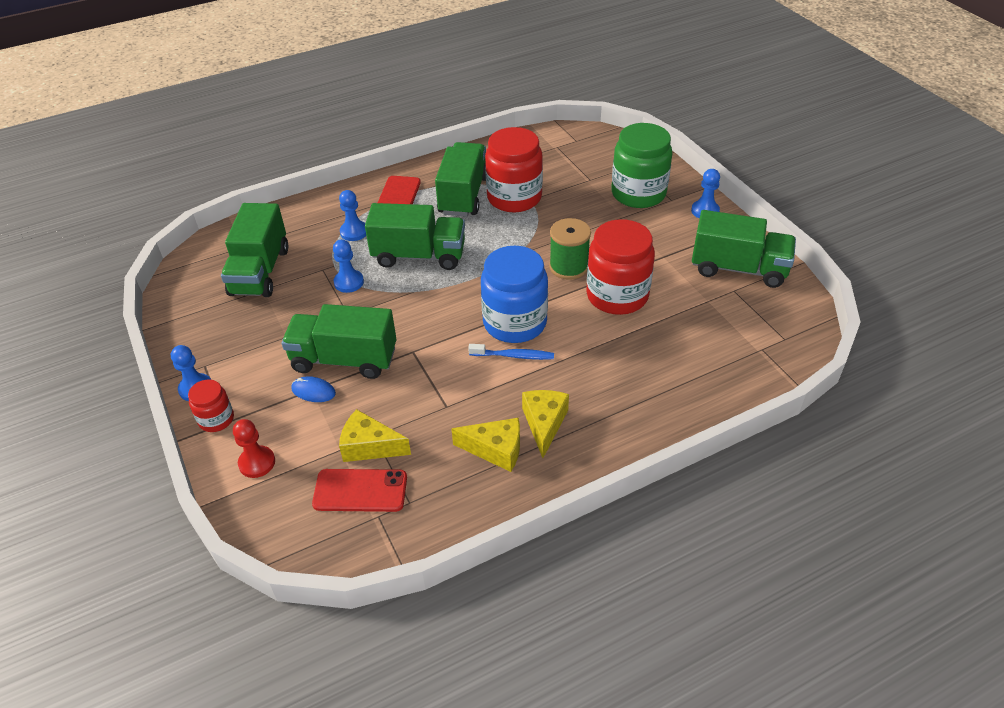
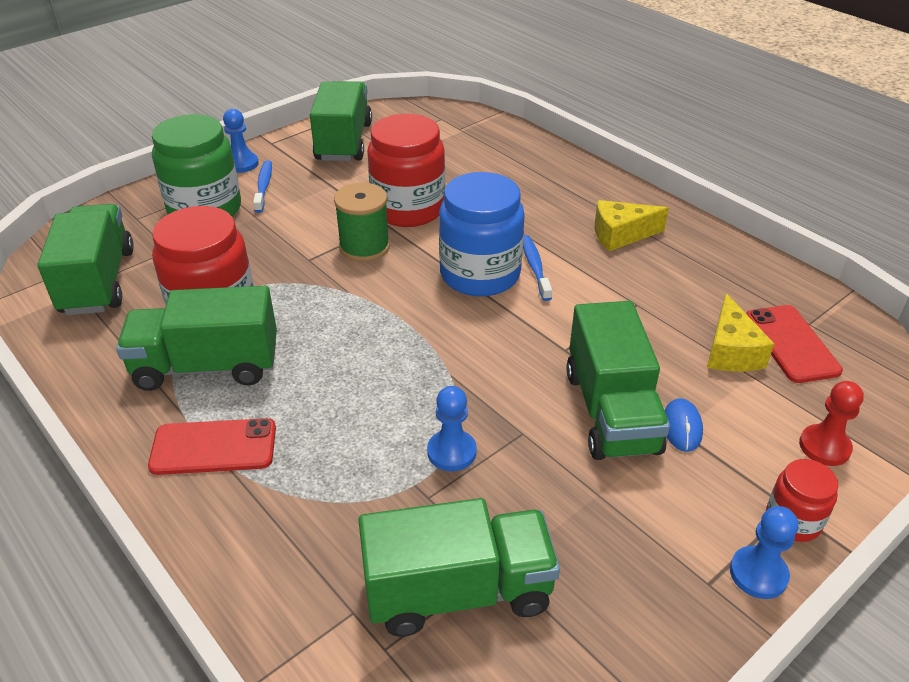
camera: 105 degrees left, 5 degrees down
blue pawn [339,190,366,241] -> none
green truck [365,203,465,270] -> green truck moved to [38,204,134,315]
yellow cheese [451,418,520,472] -> none
none -> blue toothbrush [253,160,272,213]

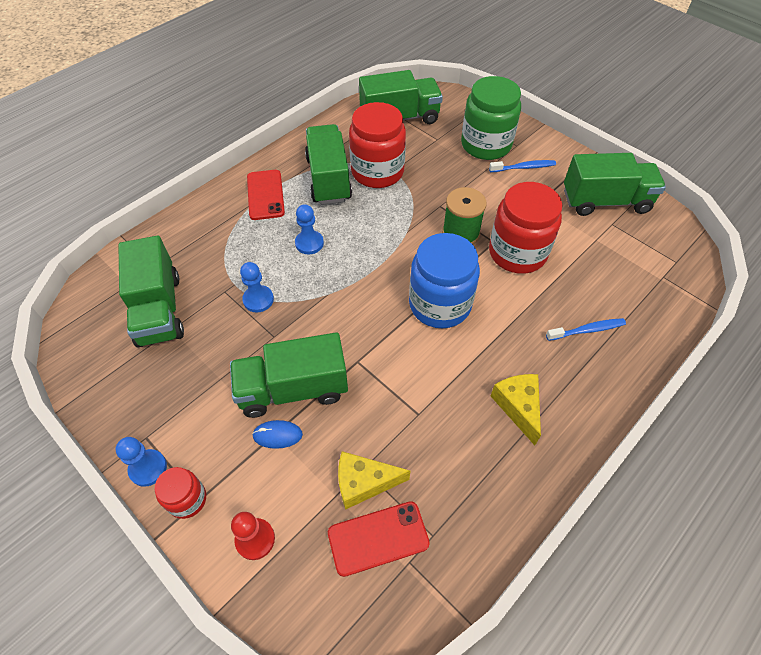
camera: 85 degrees right, 15 degrees up
blue pawn [223,109,259,173] -> blue pawn moved to [295,204,324,254]
blue toothbrush [523,235,552,301] -> blue toothbrush moved to [546,318,626,341]

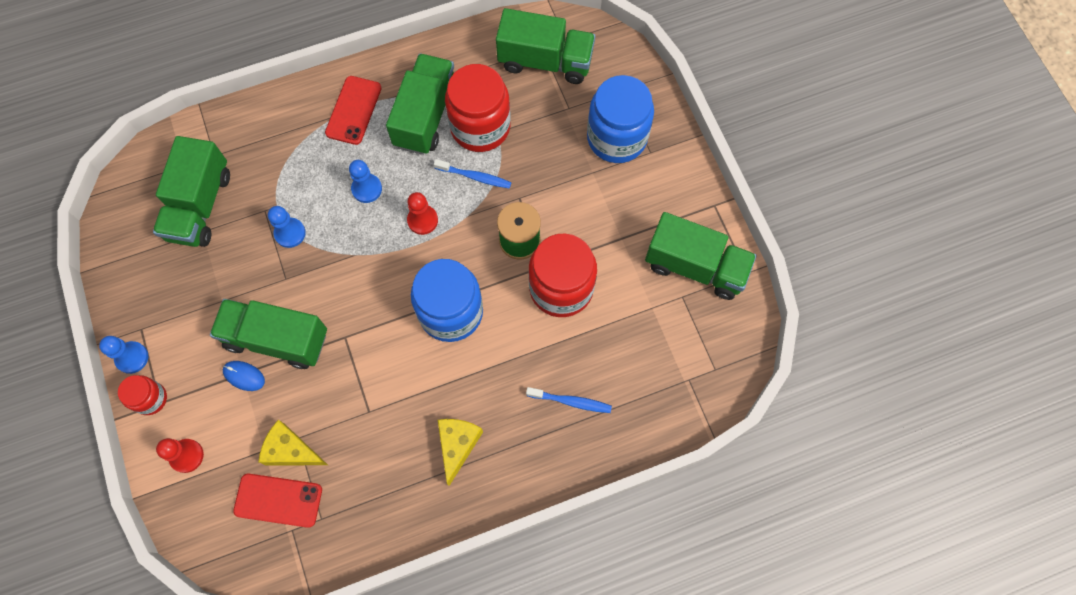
camera: 25 degrees right, 15 degrees up
green jar [461,76,521,160] -> blue jar [587,75,654,163]
blue toothbrush [489,160,556,172] -> blue toothbrush moved to [434,159,512,189]
none -> red pawn [407,192,438,235]

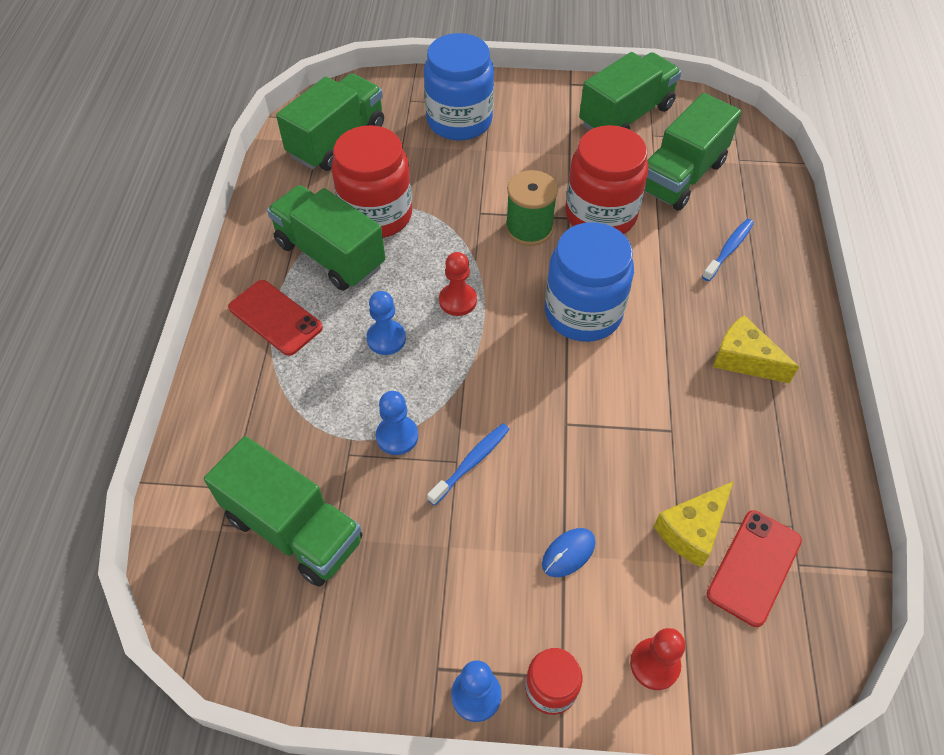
camera: 65 degrees left, 15 degrees down
green truck [210,299,327,369] -> green truck moved to [644,93,741,210]
blue toothbrush [434,159,512,189] -> blue toothbrush moved to [427,423,510,505]

